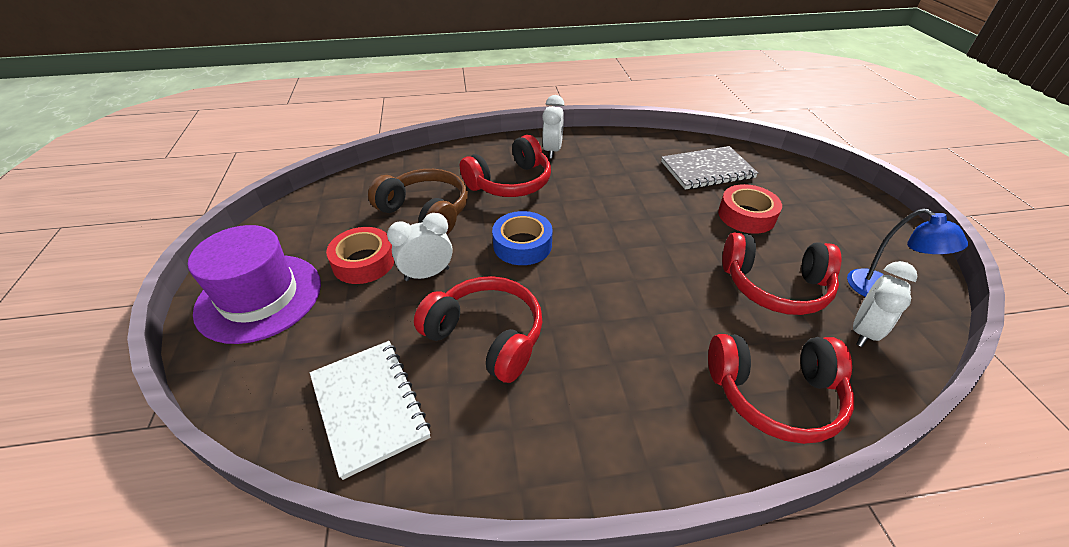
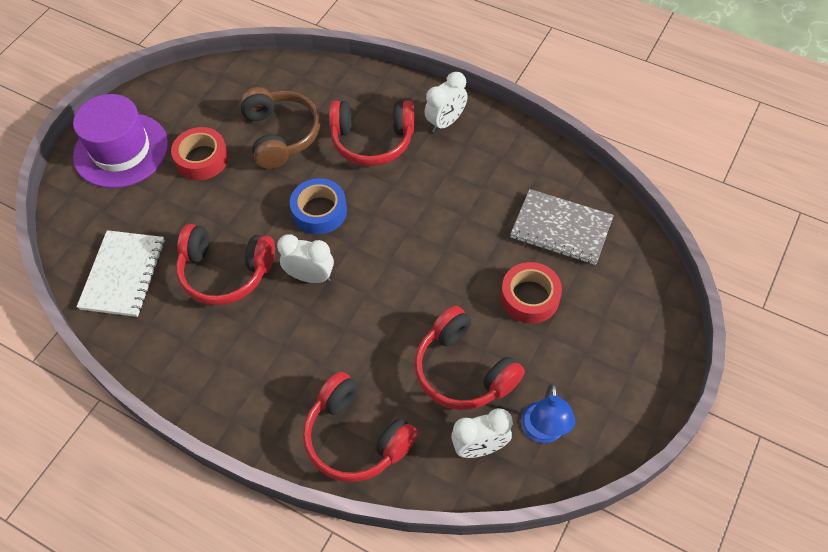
camera: 40 degrees right, 15 degrees up
white clock [387,213,453,281] -> white clock moved to [277,234,334,283]
red headphones [414,276,543,383] -> red headphones turned 120 degrees clockwise [176,224,275,305]

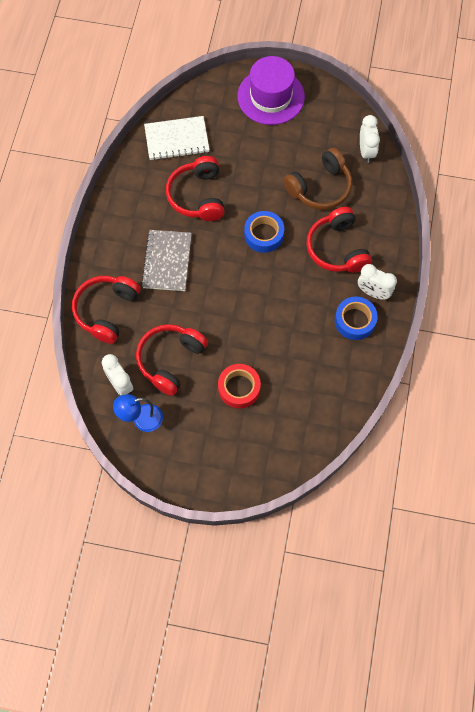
camera: 70 degrees right, 10 degrees up
red tape [171,127,228,180] -> none
white clock [277,234,334,283] -> white clock moved to [360,115,380,163]
grey notebook [510,189,614,265] -> grey notebook moved to [141,230,192,291]
none -> blue tape [335,297,378,340]

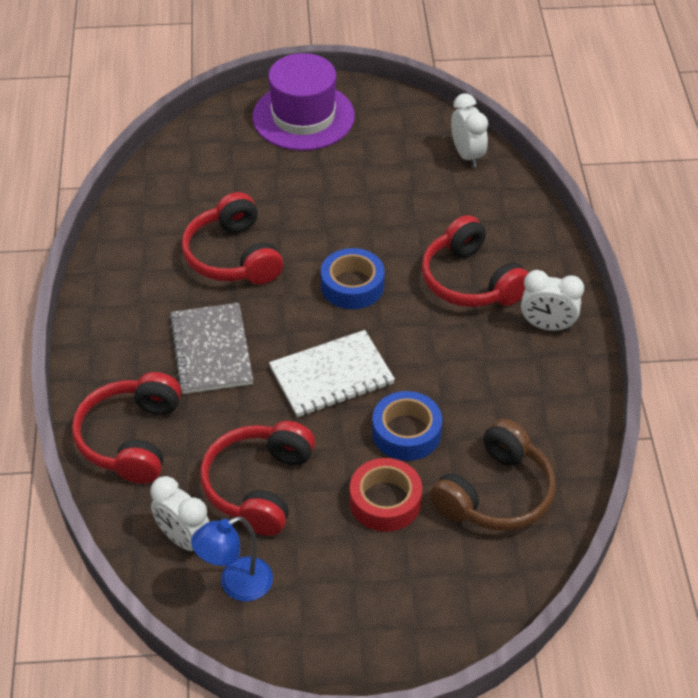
camera: 15 degrees left, 20 degrees down
white notebook [144,116,210,160] -> white notebook moved to [269,330,395,417]
brown headphones [283,148,352,210] -> brown headphones moved to [430,419,556,531]
blue tape [335,297,378,340] -> blue tape moved to [372,391,442,461]

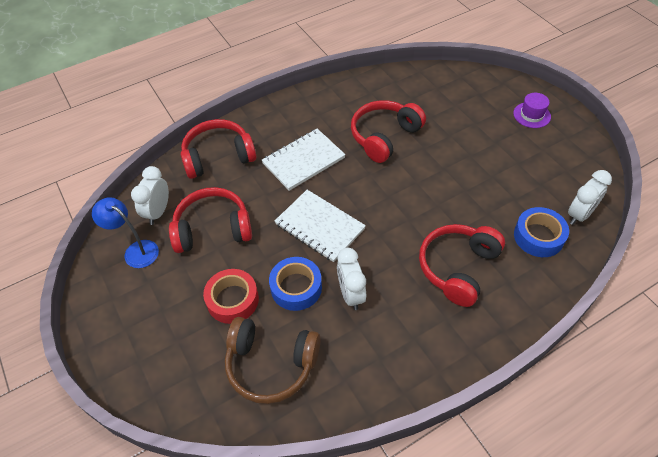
camera: 65 degrees right, 5 degrees up
grey notebook [169,303,253,394] -> white notebook [262,129,345,191]
purple hat [252,53,355,151] -> purple hat [513,93,551,128], size x0.48
blue tape [321,248,385,309] -> blue tape moved to [514,207,569,257]
white clock [521,270,584,331] -> white clock moved to [337,248,366,310]

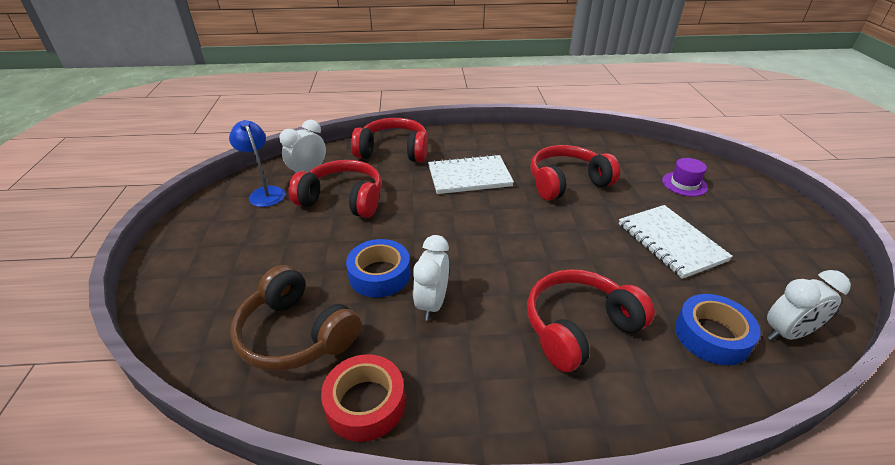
camera: 25 degrees right, 15 degrees down
red tape [203,269,259,324] -> red tape moved to [321,354,405,442]
white notebook [275,190,366,262] -> white notebook moved to [619,205,733,279]
purple hat [513,93,551,128] -> purple hat moved to [662,158,708,196]

